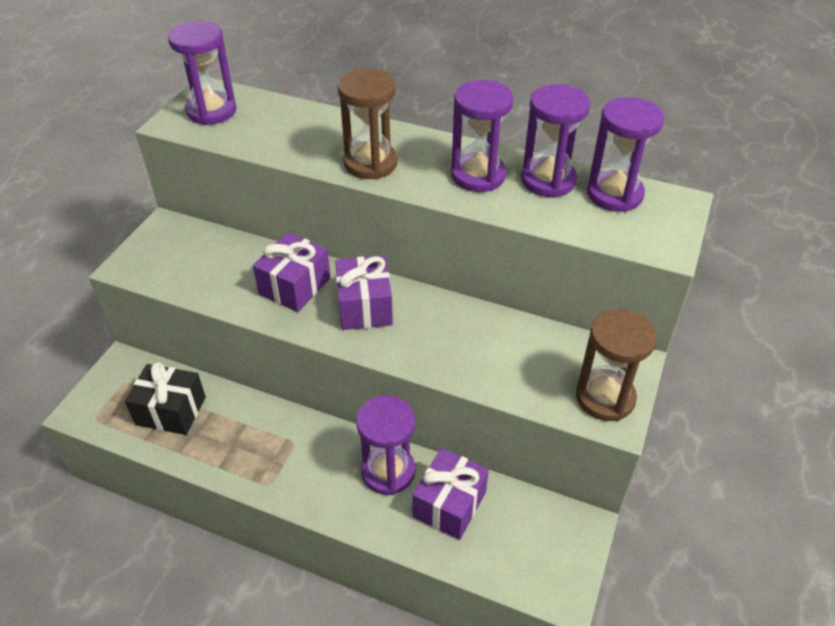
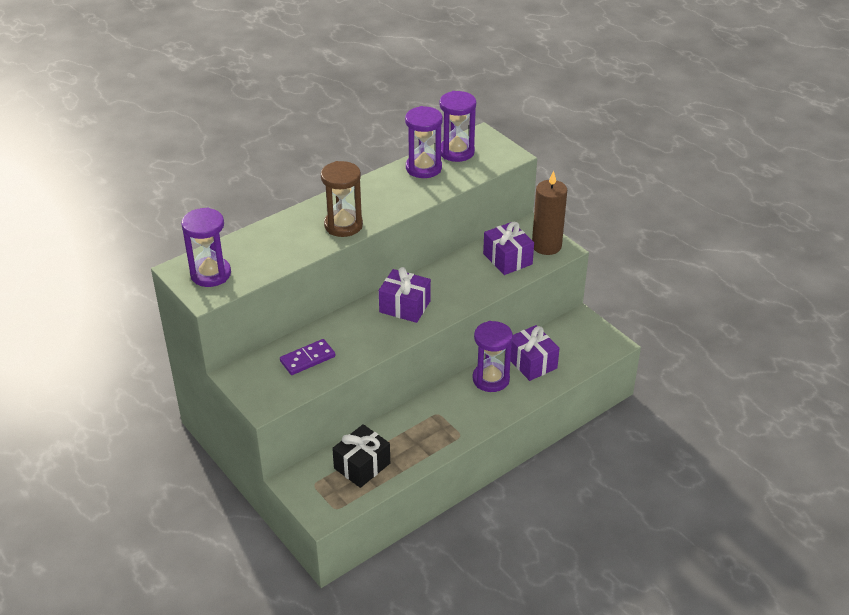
camera: 60 degrees left, 5 degrees down
purple gift [253,232,331,312] -> purple gift moved to [483,222,534,275]
purple hourglass [451,80,514,192] -> none
brown hourglass [576,309,657,421] -> brown candle [532,170,567,255]
none -> purple domino [280,339,335,375]

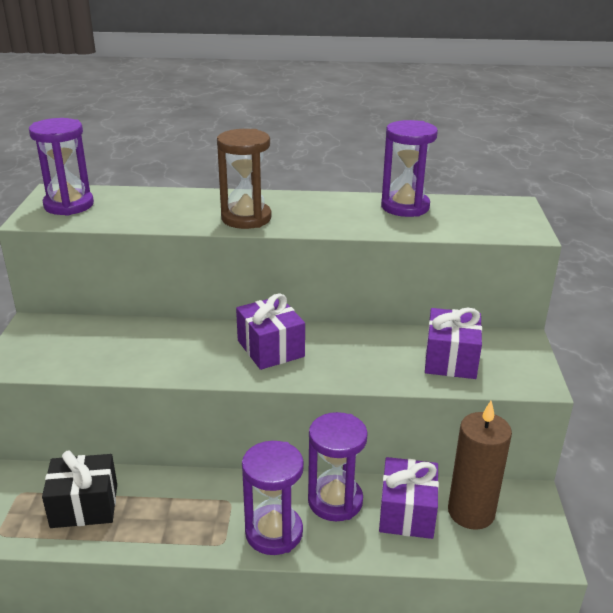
camera: 40 degrees right, 10 degrees down
purple domino [280,339,335,375] -> none
purple hourglass [439,91,476,162] -> purple hourglass moved to [242,441,304,555]
brown candle [532,170,567,255] -> brown candle moved to [448,401,512,530]

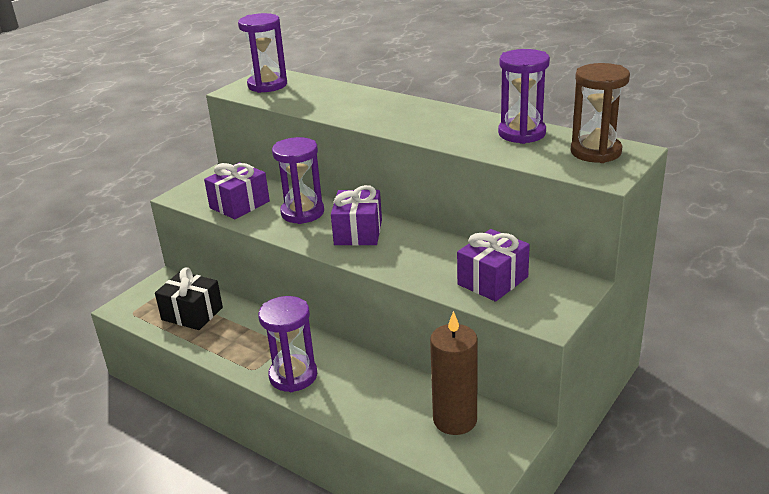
camera: 35 degrees right, 0 degrees up
brown hourglass [217,129,271,229] -> brown hourglass moved to [571,63,630,163]
purple hourglass [308,412,368,521] -> purple hourglass moved to [272,137,324,224]
purple gift [379,457,439,539] -> purple gift moved to [204,162,270,219]

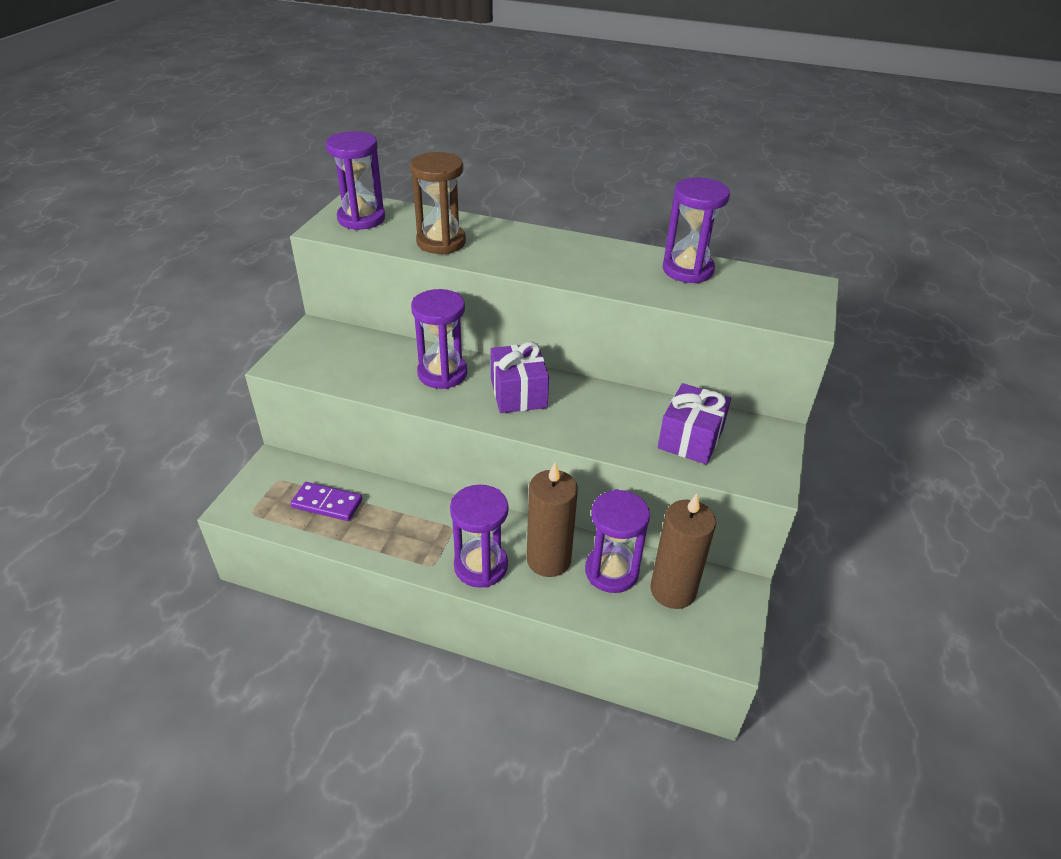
camera: 20 degrees left, 10 degrees up
black gift [155,267,223,330] -> purple domino [290,482,362,521]
purple gift [204,162,270,219] -> none
brown hourglass [571,63,630,163] -> brown hourglass moved to [410,152,466,254]
none -> brown candle [527,463,578,577]
none -> purple hourglass [585,489,650,593]

